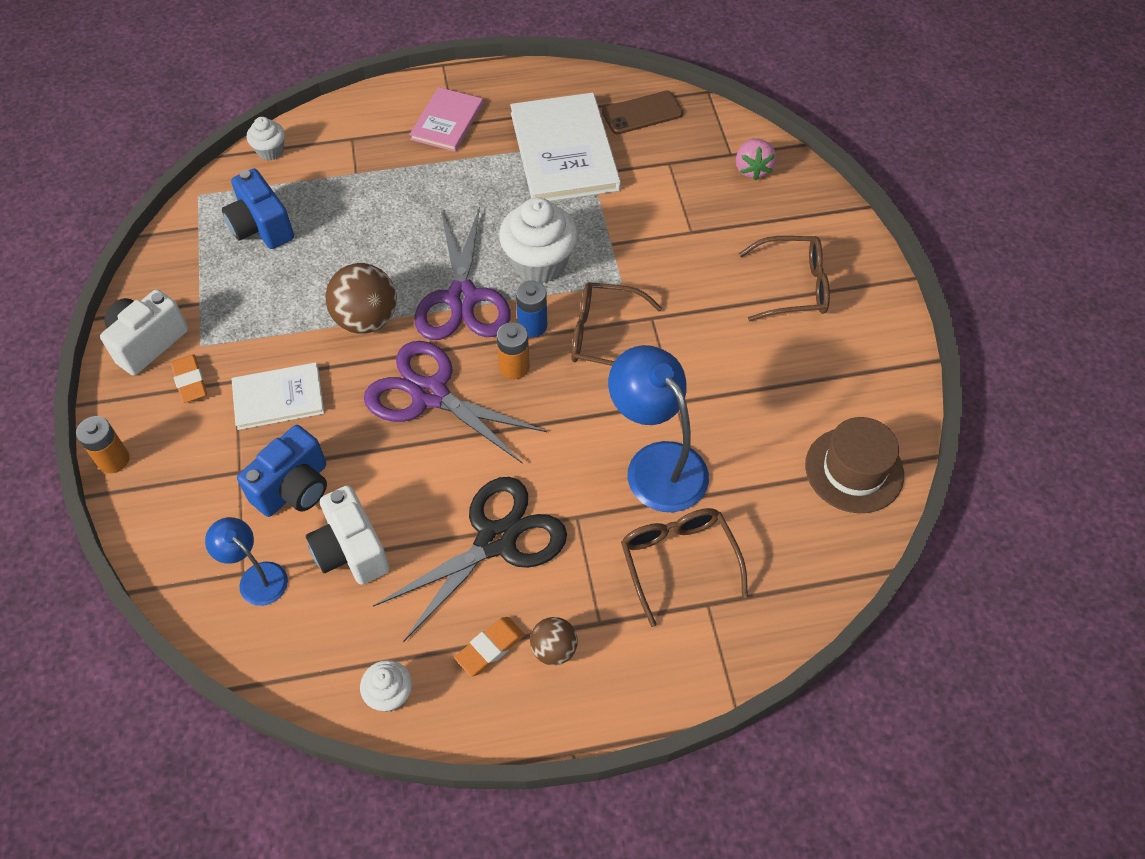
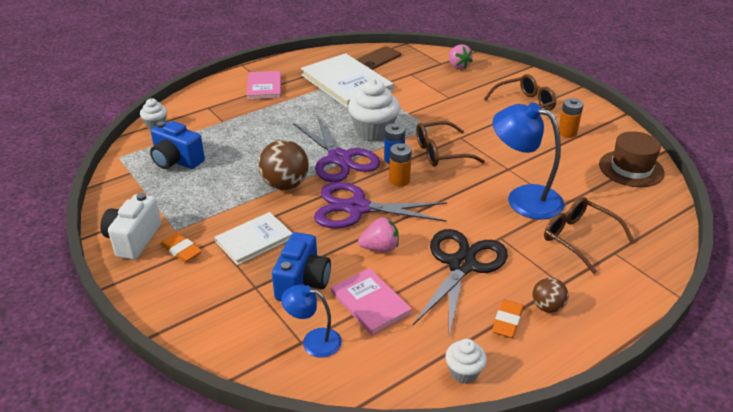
camera: 25 degrees left, 20 degrees down
orange battery [76,416,130,473] -> orange battery moved to [559,98,583,138]
white camera [306,485,390,585] -> pink book [331,268,412,335]
none -> pink strawberry [358,218,399,252]

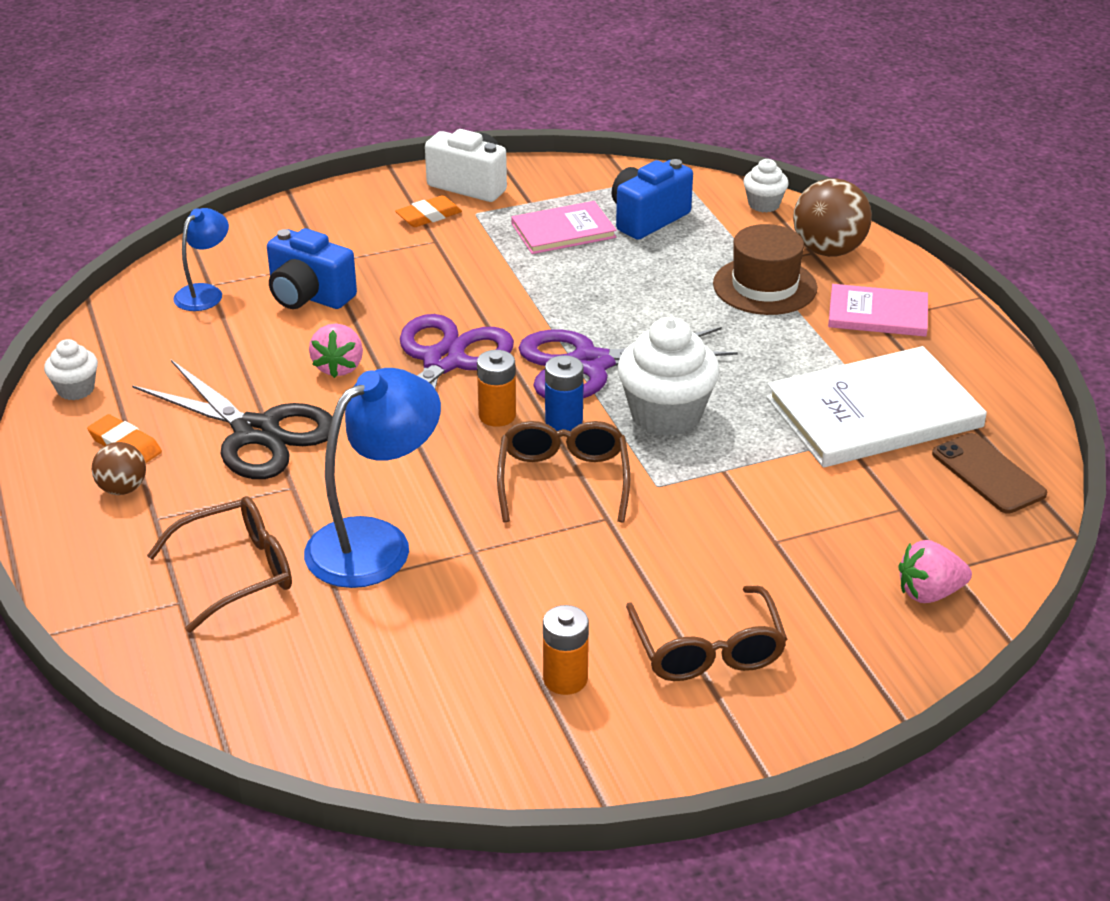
camera: 105 degrees right, 0 degrees up
white book [215,212,292,265] -> none
brown ball [258,140,309,190] -> brown ball moved to [793,178,872,257]
pink book [331,268,412,335] -> pink book moved to [512,201,617,254]
brown hat [599,131,665,187] -> brown hat moved to [713,224,817,315]

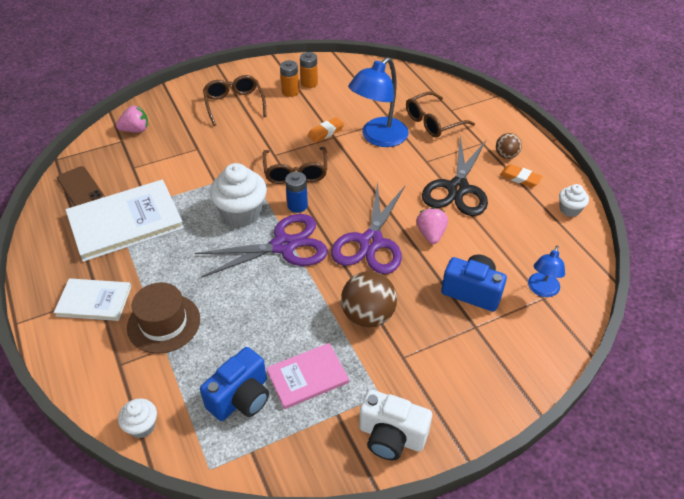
camera: 175 degrees right, 10 degrees up
black scissors [132,360,332,479] -> black scissors turned 105 degrees counterclockwise [422,137,488,216]
orange eraser [395,195,462,227] -> orange eraser moved to [308,117,344,143]
orange battery [477,350,516,427] -> orange battery moved to [300,52,318,88]
brown ball [793,178,872,257] -> brown ball moved to [341,271,397,328]
pink book [828,284,928,337] -> white book [54,278,131,321]

